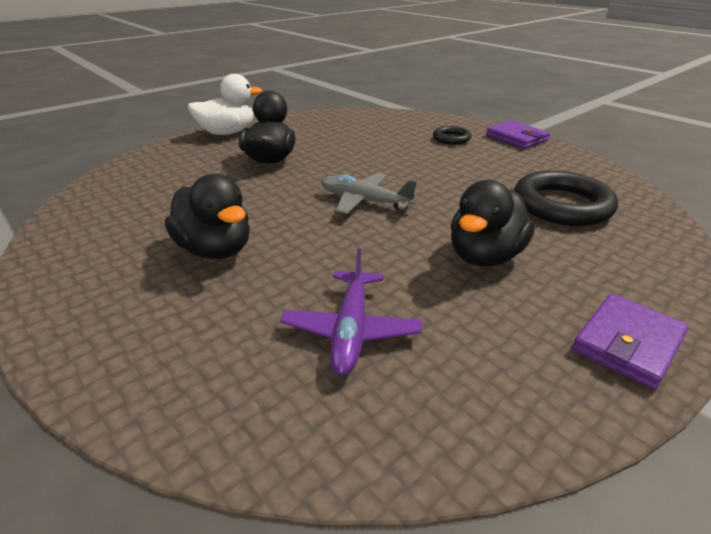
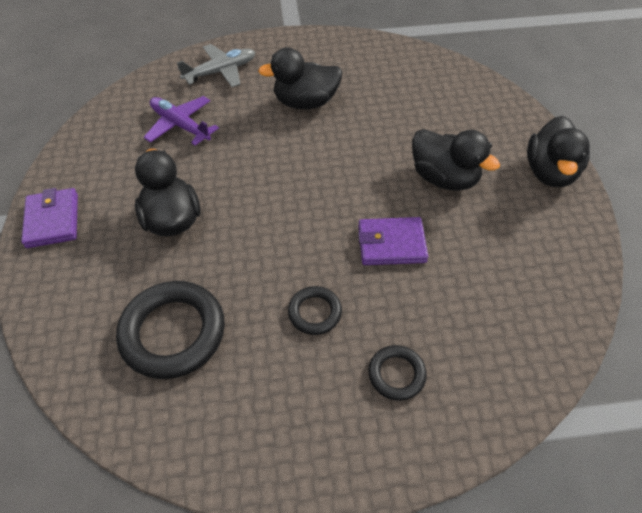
camera: 125 degrees right, 20 degrees up
white duck [188,74,262,135] -> black duck [527,116,590,187]
grey plane [321,173,418,214] -> grey plane moved to [177,44,255,87]
purple wallet [486,120,550,149] -> purple wallet moved to [358,217,428,265]
none -> black ring [288,286,342,335]

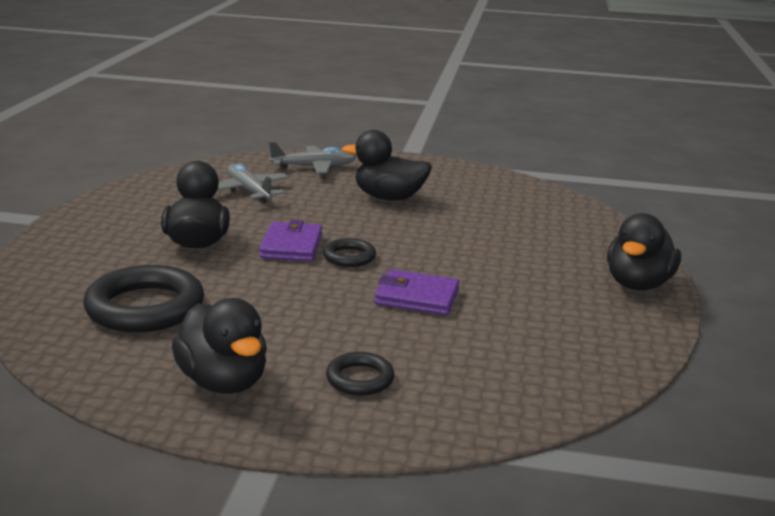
camera: 15 degrees right, 30 degrees down
purple wallet [21,188,78,248] -> purple wallet moved to [259,220,322,261]
purple plane [144,96,219,145] -> grey plane [217,164,289,203]
black ring [288,286,342,335] -> black ring moved to [323,238,376,267]
black duck [412,129,500,191] -> black duck moved to [172,298,267,394]

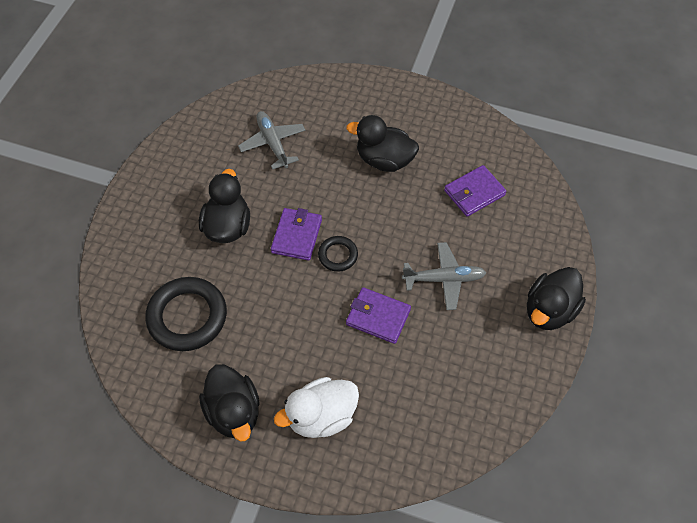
camera: 10 degrees right, 35 degrees up
grey plane [269,142,357,174] -> grey plane moved to [402,242,486,310]
black ring [326,352,394,395] -> white duck [274,377,359,438]
none -> purple wallet [444,165,506,217]

